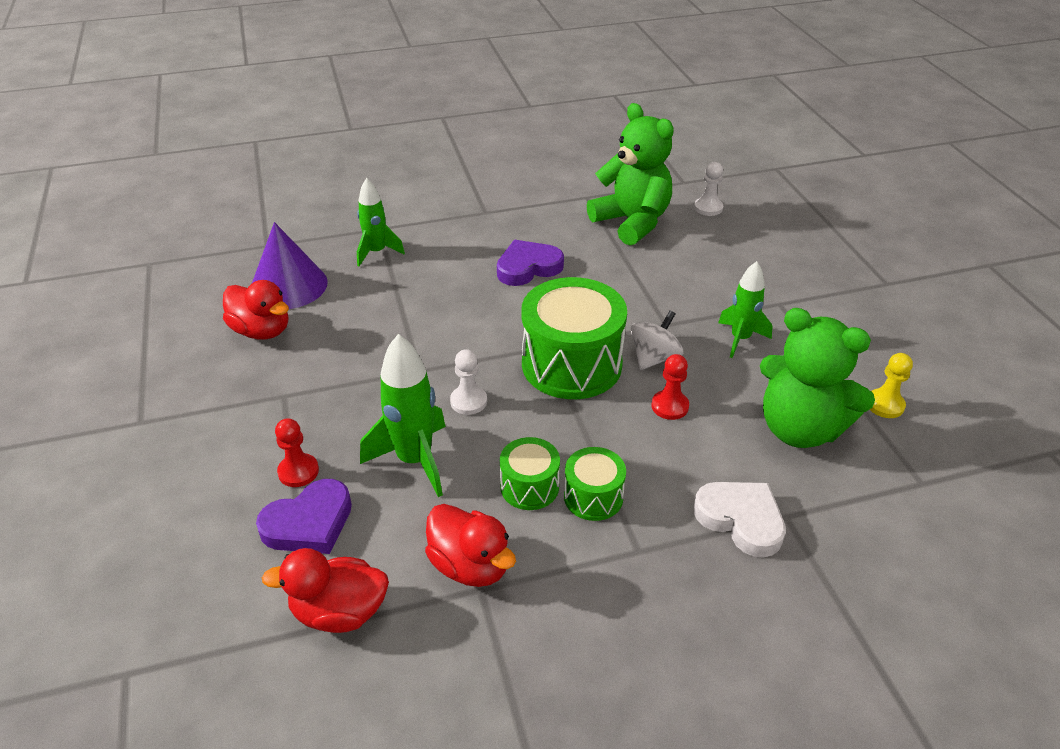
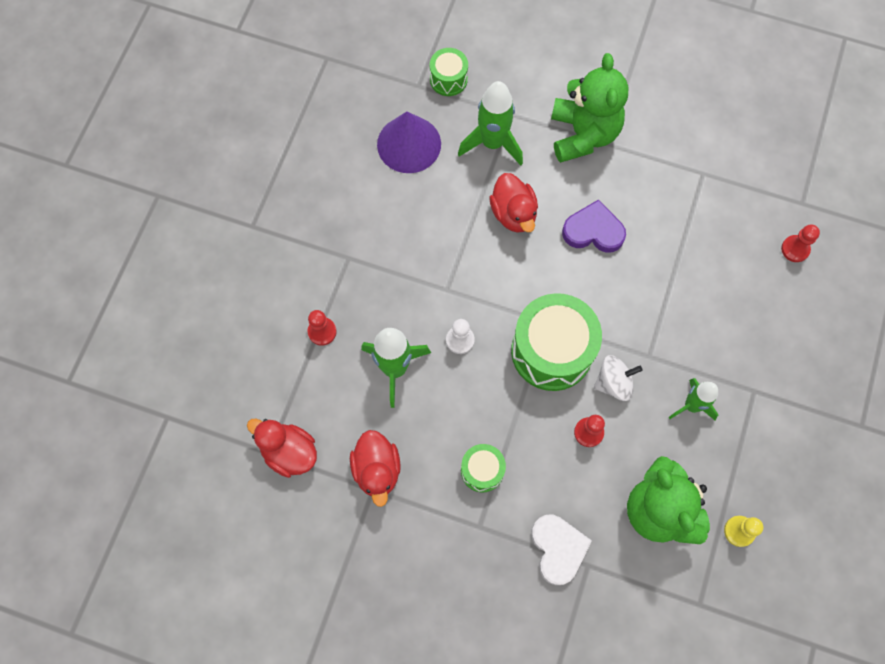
camera: 35 degrees right, 30 degrees up
red duck [223,280,289,339] -> red duck moved to [489,173,538,233]
purple heart [256,479,352,554] -> none
green rocket [357,178,405,266] -> green rocket [458,81,523,165], size x1.50
green drum [500,437,560,510] -> green drum moved to [430,48,468,96]
green teddy bear [587,103,674,245] -> green teddy bear moved to [551,53,629,163]
white pawn [694,162,723,216] -> red pawn [781,224,820,262]

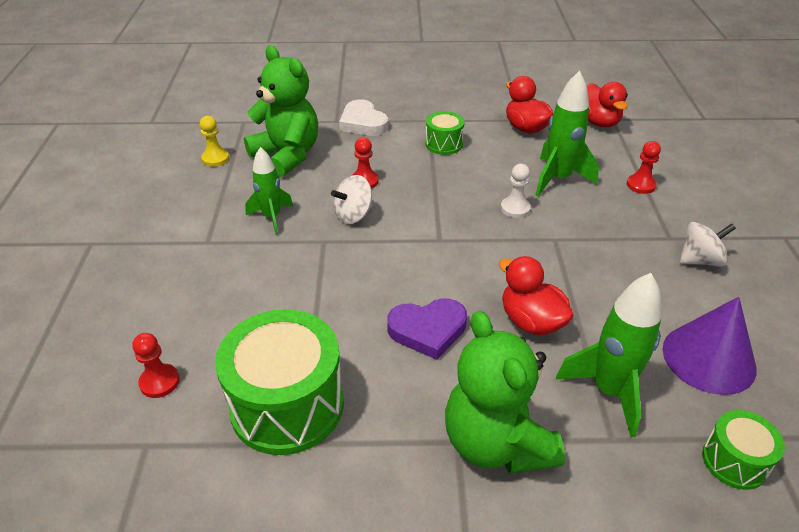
camera: 160 degrees right, 30 degrees down
red duck [247,419,317,478] -> red duck turned 60 degrees clockwise [587,82,628,127]
green drum [511,293,602,391] -> green drum moved to [215,309,344,455]
none -> white spinning top [680,222,736,267]

